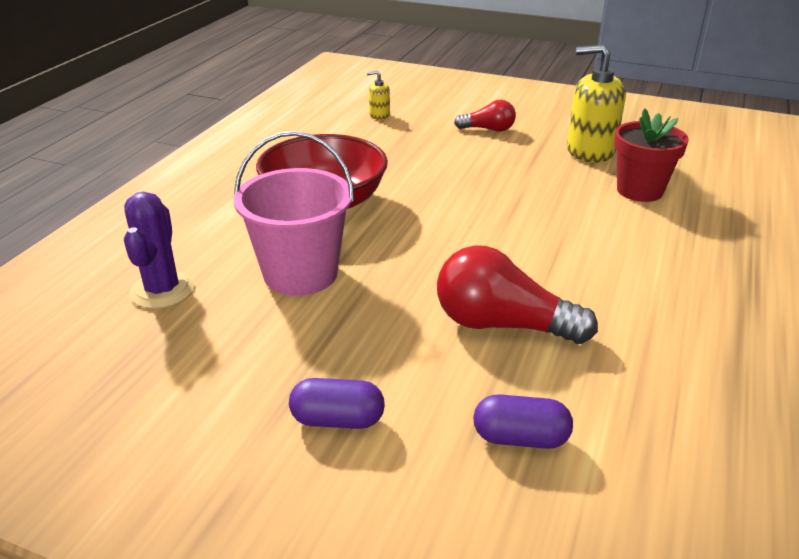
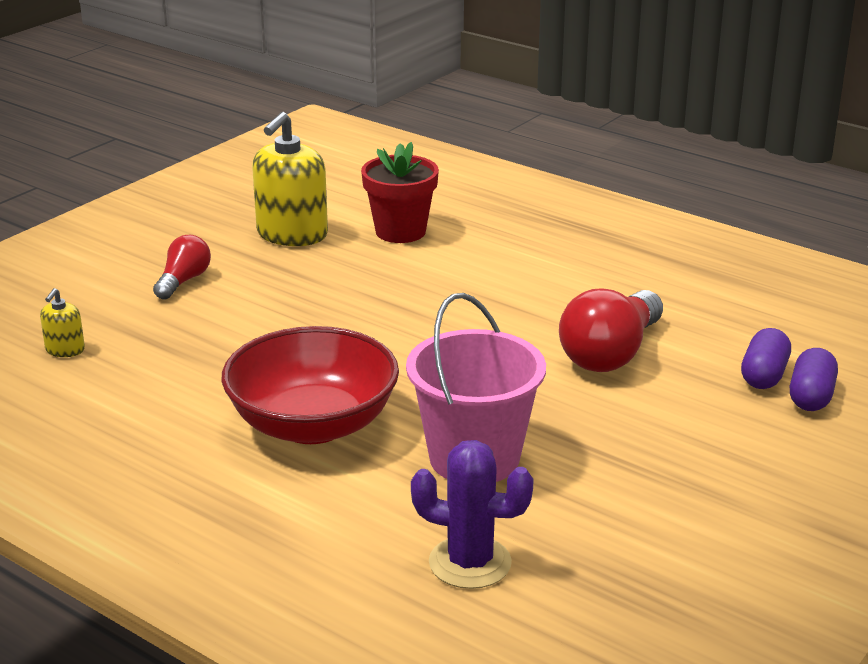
camera: 75 degrees left, 5 degrees down
purple capsule [289,378,385,429] -> purple capsule moved to [790,348,838,411]

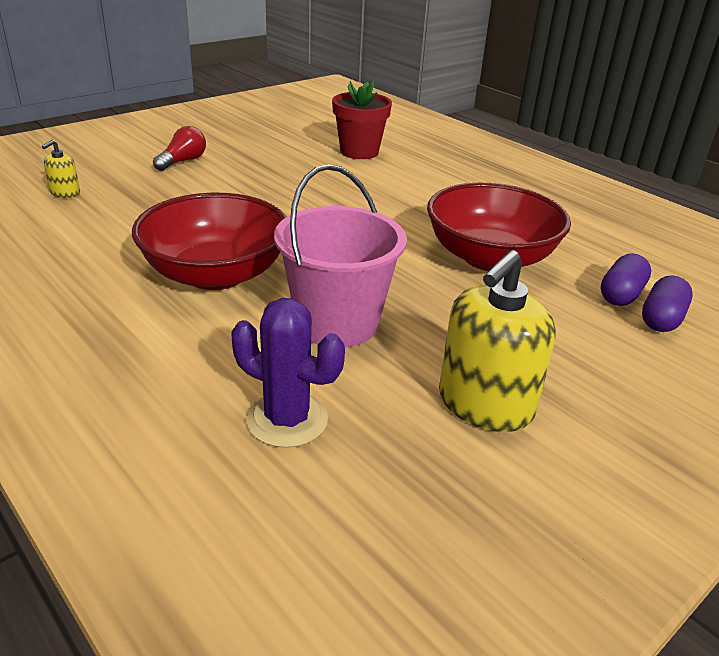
camera: 10 degrees right, 5 degrees up
yellow soap dispenser [252,112,328,246] -> yellow soap dispenser moved to [439,250,556,432]
red light bulb [559,288,663,372] -> red bowl [427,183,571,271]

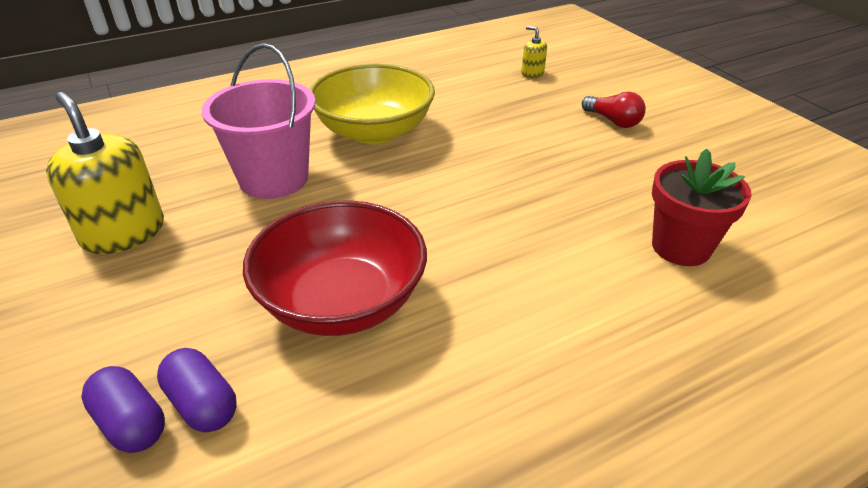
camera: 105 degrees right, 5 degrees up
red bowl [132,193,286,290] -> yellow bowl [309,64,435,144]
purple cactus [232,298,345,448] -> none

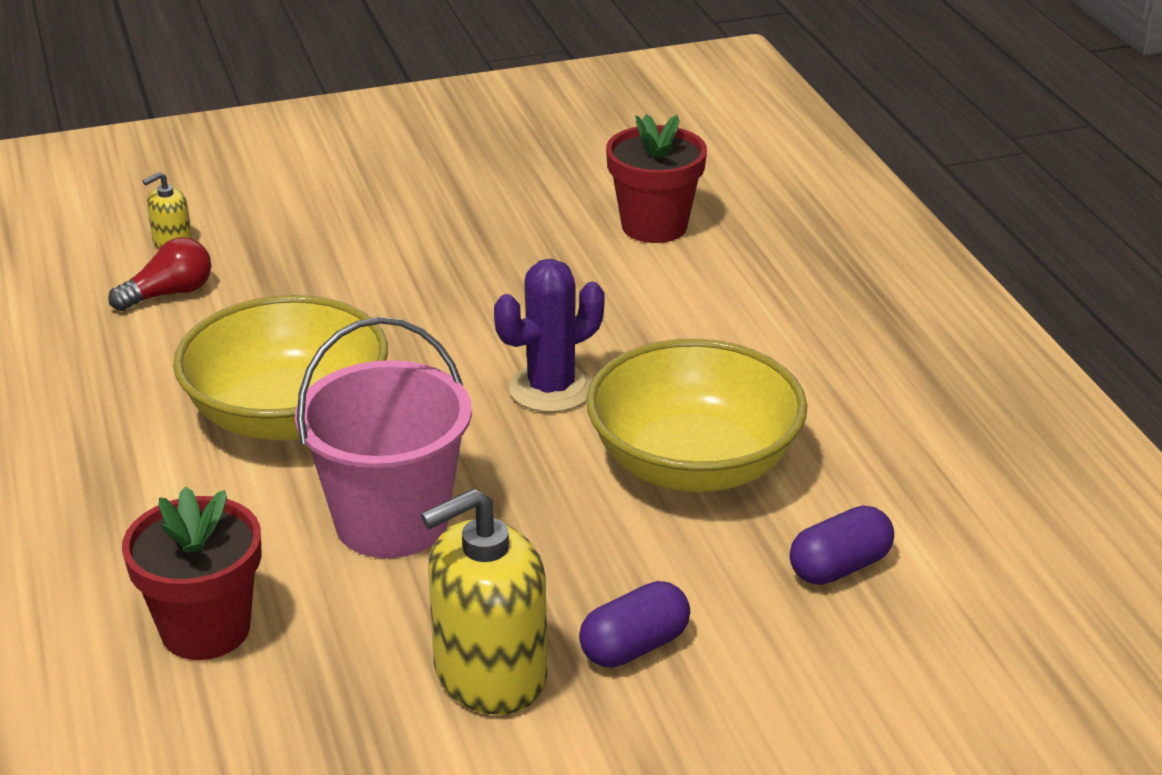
camera: 80 degrees left, 5 degrees down
purple capsule [81,366,165,453] -> purple capsule moved to [579,581,690,668]
red bowl [243,201,427,336] -> yellow bowl [586,339,807,492]
red light bulb [582,92,646,128] -> red light bulb moved to [108,237,211,311]
none -> red flower pot [122,486,262,660]
none -> purple cactus [494,259,605,412]

